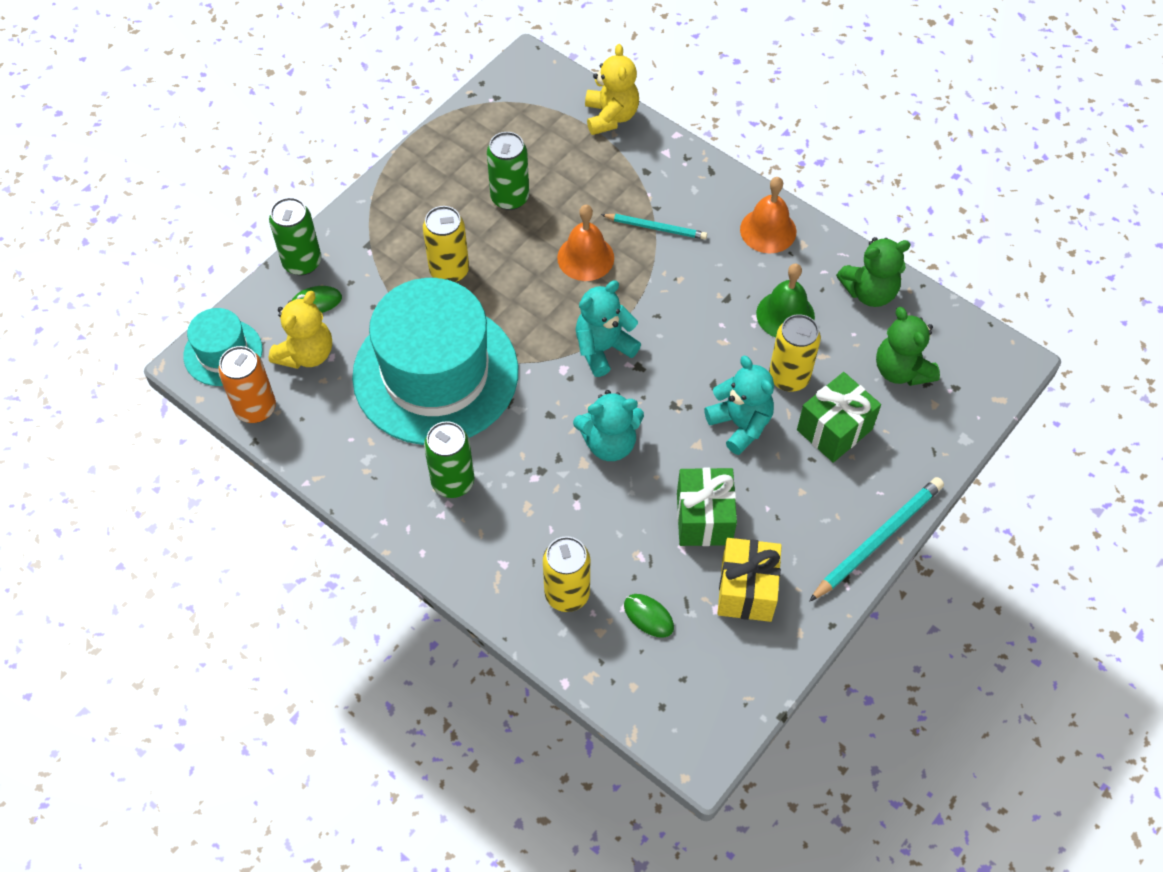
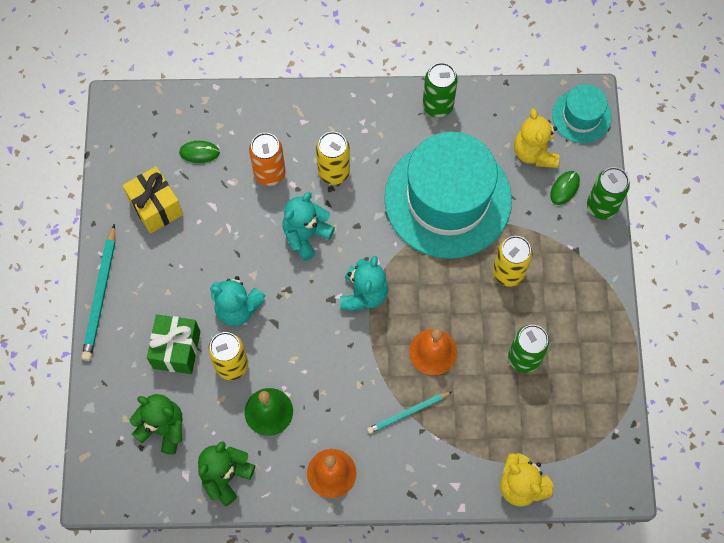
camera: 140 degrees right, 10 degrees up
orange can [218,346,276,423] -> orange can moved to [249,133,286,186]
green can [424,421,474,498] -> green can moved to [423,63,458,117]
yellow can [543,536,590,612] -> yellow can moved to [316,132,350,185]
green gift [677,468,737,546] -> none

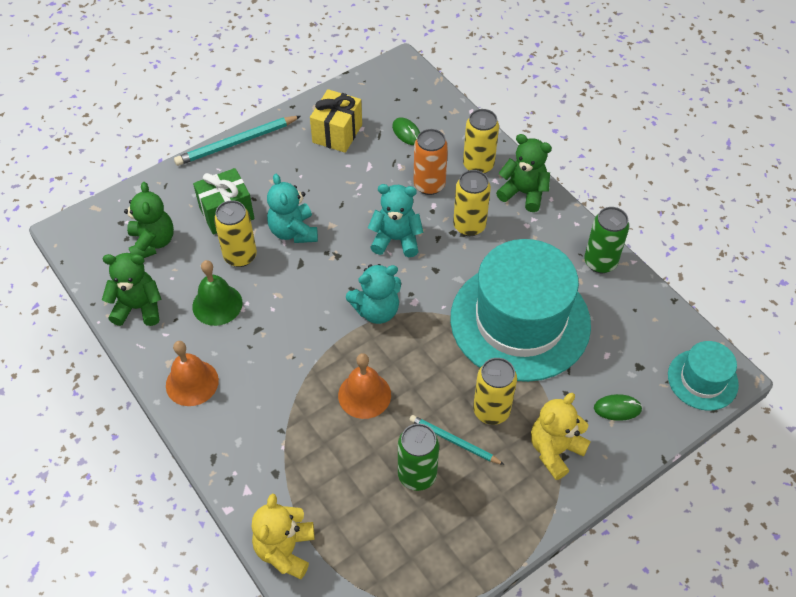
camera: 55 degrees right, 15 degrees down
turquoise pencil [367,392,452,434] -> turquoise pencil moved to [409,415,504,465]
yellow teddy bear [514,108,559,168] -> yellow teddy bear moved to [531,393,591,480]
green can [587,167,630,220] -> none
none -> yellow can [463,109,499,174]
none -> green teddy bear [496,134,552,212]

